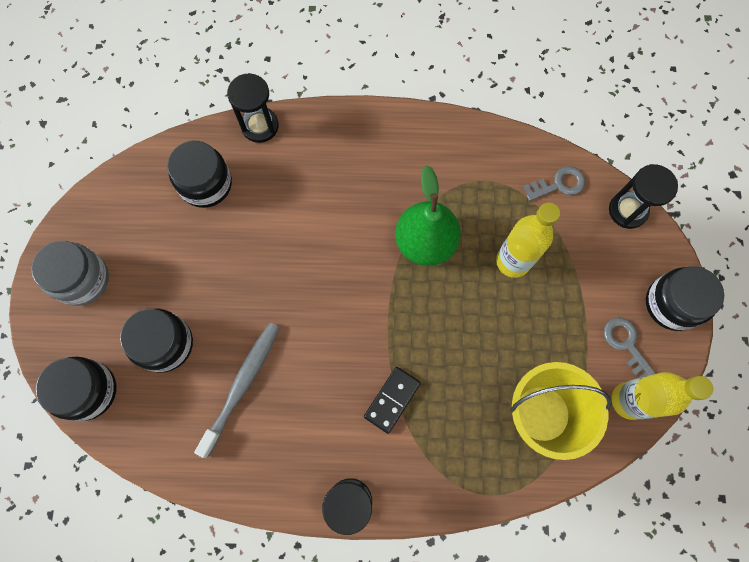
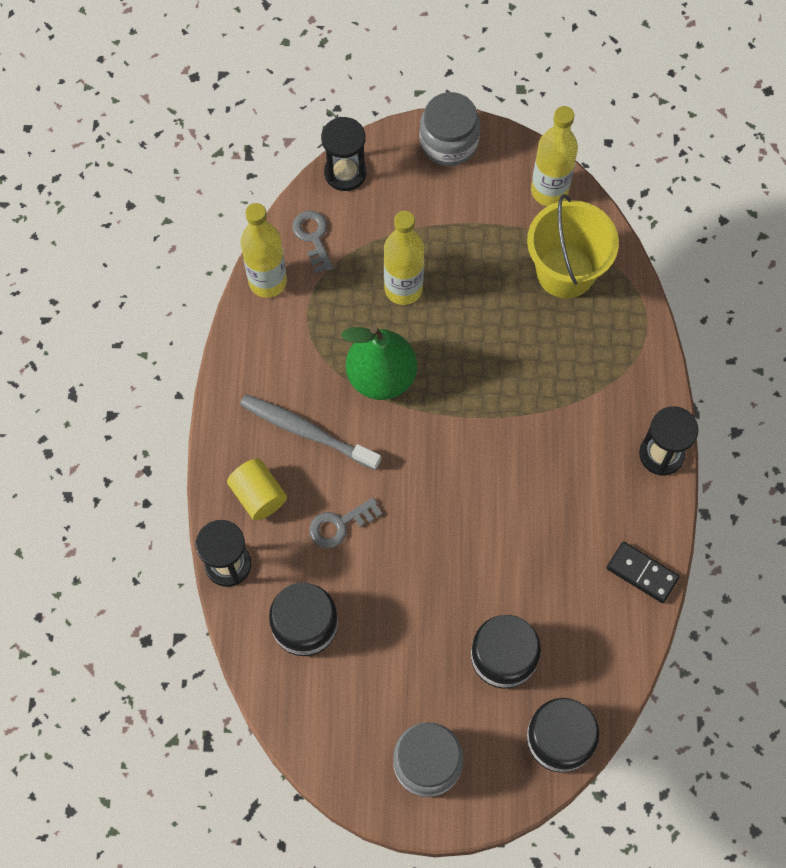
camera: 90 degrees left, 5 degrees down
grey toothbrush [194,323,280,458] -> grey toothbrush moved to [240,394,381,470]
black domino [364,367,421,434] -> black domino moved to [606,541,680,603]
grey key [604,317,656,378] -> grey key moved to [309,498,382,548]
black jar [646,266,724,331] -> grey jar [419,92,480,166]
none -> yellow cylinder [227,458,287,521]
none -> yellow bottle [241,203,287,298]

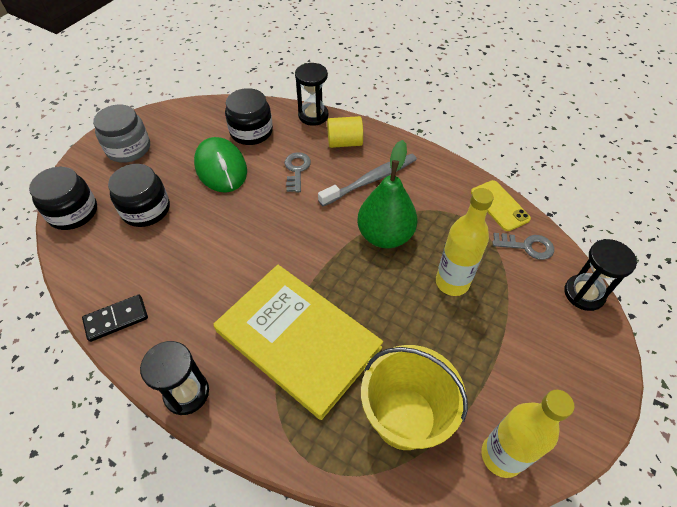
camera: 120 degrees right, 15 degrees down
yellow bottle [241,203,287,298] -> yellow phone [471,180,531,231]
grey jar [419,92,480,166] -> none
none -> green mouse [194,137,247,192]
none -> yellow book [213,265,383,420]

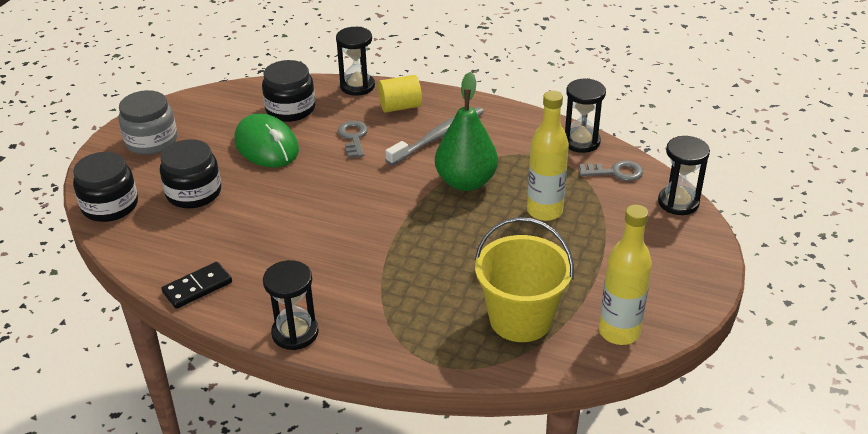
camera: 10 degrees left, 15 degrees down
yellow book [213,265,383,420] -> none
yellow phone [471,180,531,231] -> black hourglass [565,78,606,153]

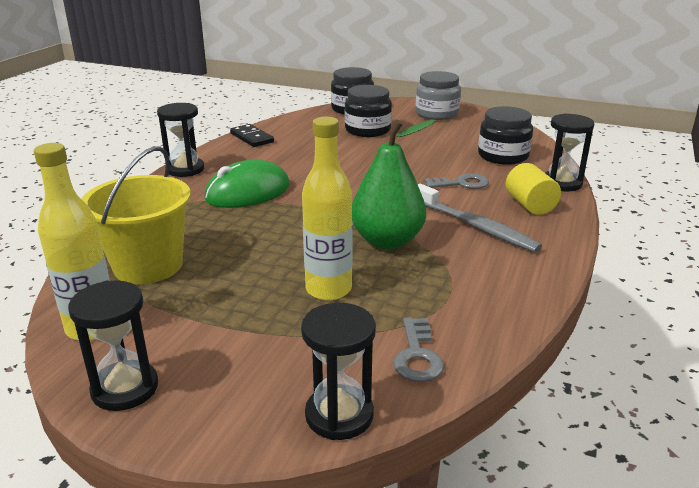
camera: 90 degrees right, 10 degrees down
green mouse [235,113,299,168] -> green mouse moved to [204,159,289,208]
black hourglass [565,78,606,153] -> black hourglass moved to [68,281,158,411]

